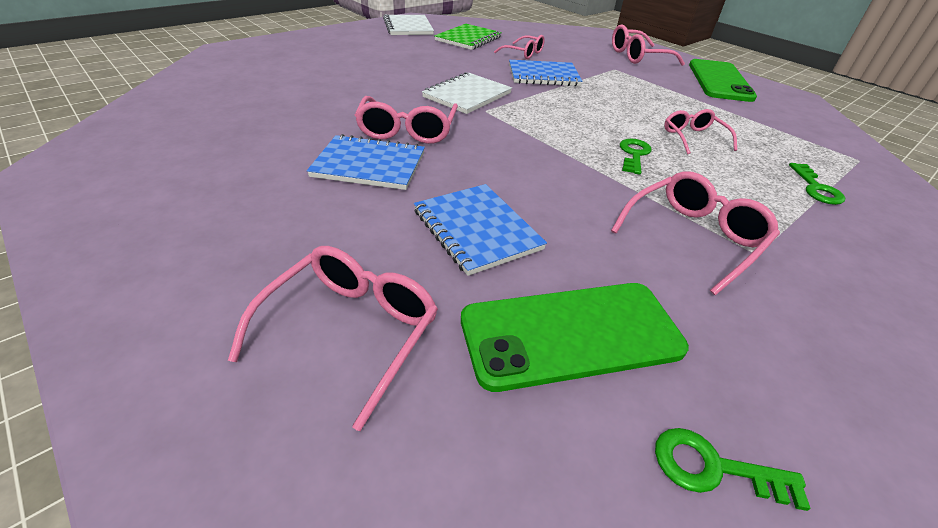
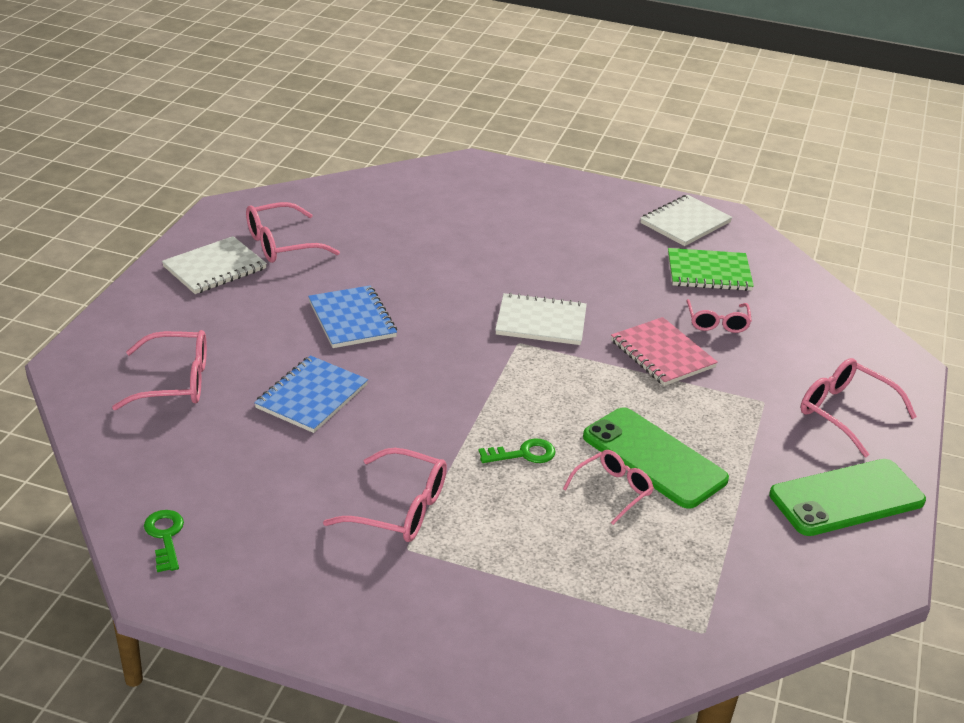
camera: 60 degrees right, 5 degrees down
pink glasses [355,96,458,144] -> pink glasses moved to [246,202,340,263]
green phone [461,283,689,392] -> green phone moved to [583,407,729,509]
blue notebook [509,60,582,86] -> pink notebook [611,317,718,386]
green key [789,163,845,205] -> none
none -> white notebook [162,236,267,294]

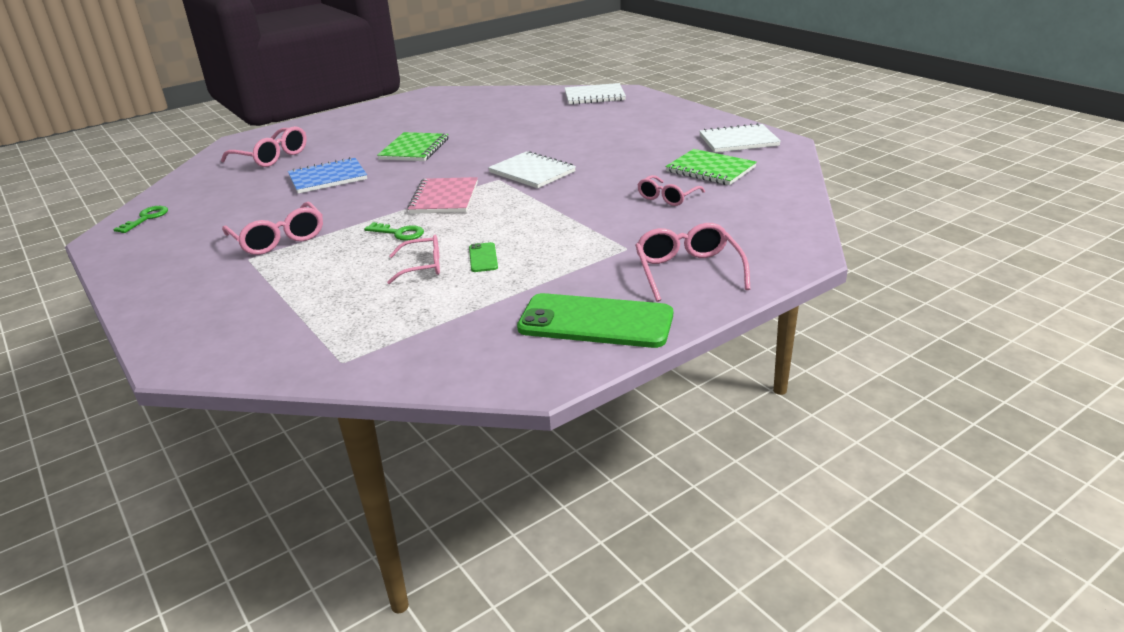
camera: 40 degrees right, 5 degrees down
white notebook [162,236,267,294] -> white notebook moved to [565,83,626,105]
pink glasses [246,202,340,263] -> none
blue notebook [308,285,397,348] -> green notebook [377,132,448,161]
green phone [583,407,729,509] -> green phone [469,242,498,272], size x0.43
pink notebook [611,317,718,386] -> pink notebook moved to [407,177,478,214]

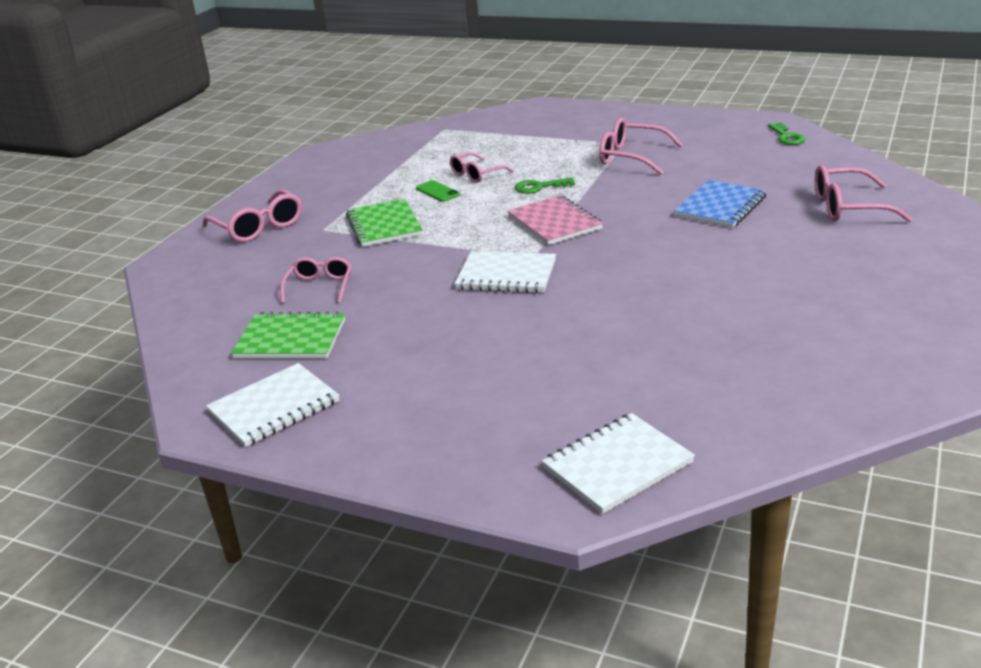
camera: 150 degrees right, 0 degrees up
green notebook [377,132,448,161] -> green notebook moved to [346,199,423,247]
green phone [517,293,673,348] -> none

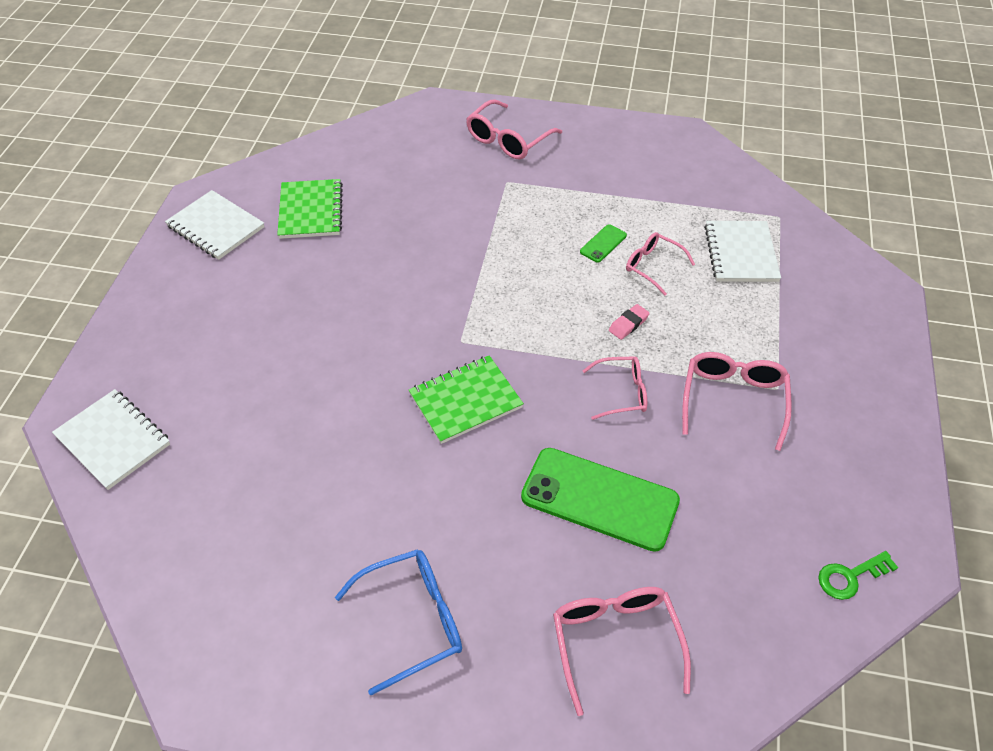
camera: 75 degrees right, 20 degrees up
pink glasses [280,257,352,304] -> pink glasses moved to [582,356,647,420]
green notebook [346,199,423,247] -> green notebook moved to [409,355,524,444]
white notebook [455,251,556,293] -> white notebook moved to [704,221,781,282]
pink notebook [507,195,603,245] -> none
green key [515,177,575,194] -> pink eraser [609,304,650,340]
blue notebook [674,180,767,228] -> green phone [521,448,680,552]
none -> blue glasses [335,549,462,695]

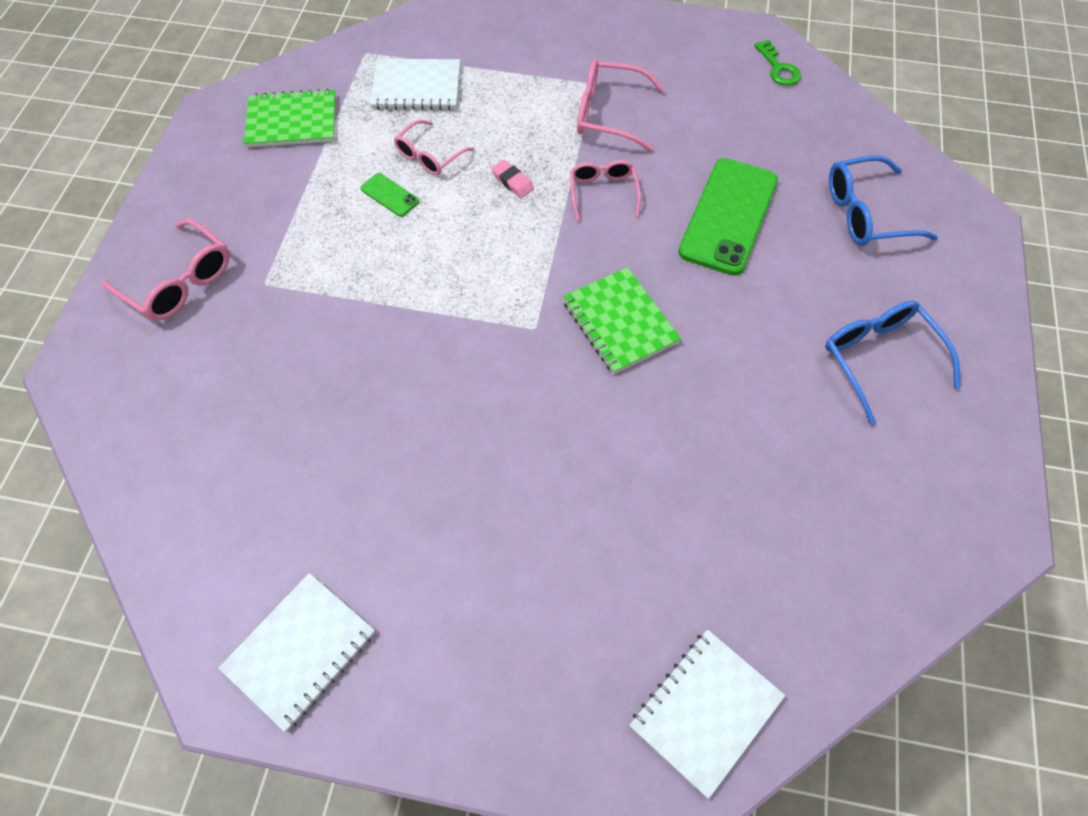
camera: 90 degrees left, 10 degrees up
green notebook [277,179,343,239] -> green notebook moved to [244,89,336,147]
pink glasses [553,587,691,716] -> blue glasses [829,155,938,246]

